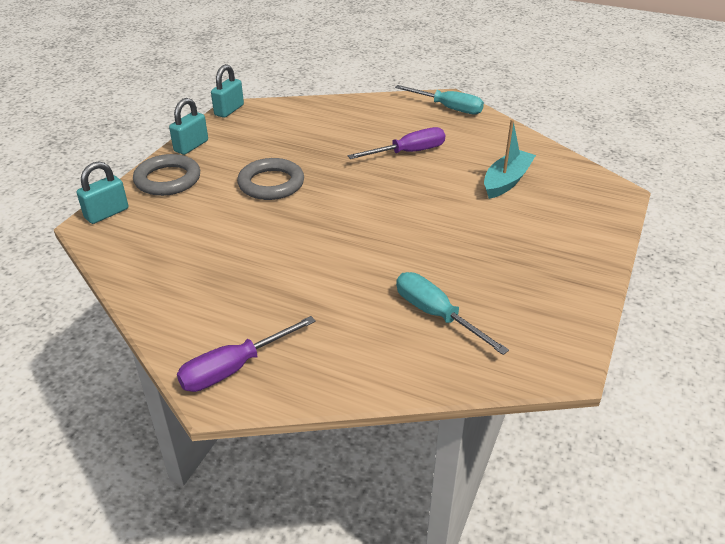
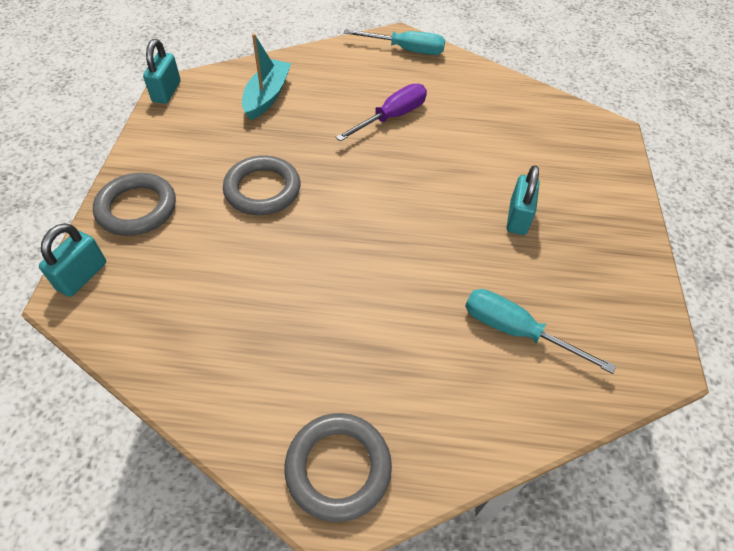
camera: 20 degrees left, 15 degrees up
turquoise padlock [169,98,208,155] -> turquoise padlock moved to [507,165,540,235]
purple screwdriver [177,316,316,392] -> grey ring [284,413,392,522]
turquoise boat [484,119,536,199] -> turquoise boat moved to [242,34,291,120]

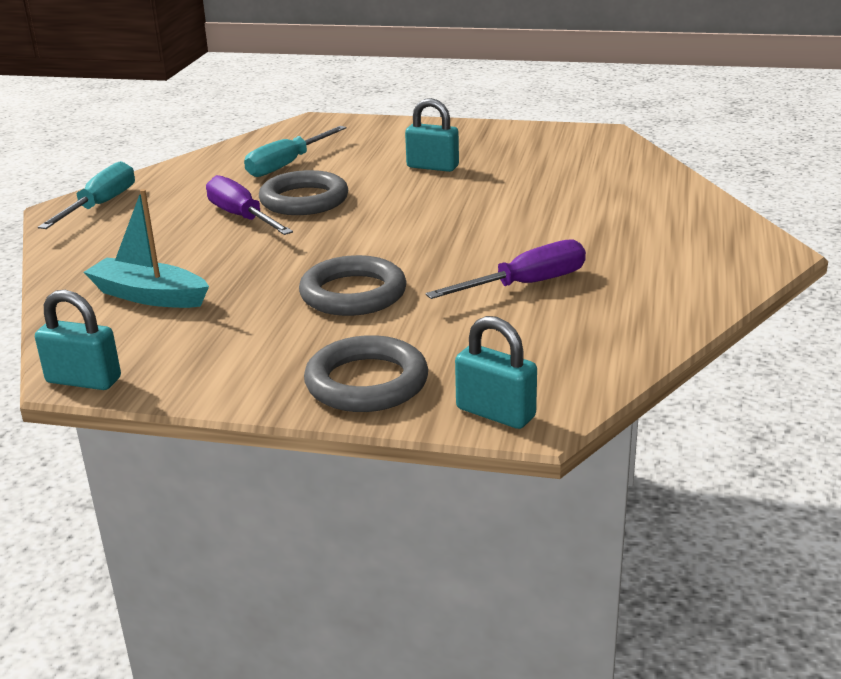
camera: 80 degrees left, 25 degrees down
grey ring [284,413,392,522] -> grey ring moved to [259,170,348,215]
turquoise screwdriver [465,289,616,374] -> turquoise screwdriver moved to [244,126,346,177]
none -> purple screwdriver [425,239,586,299]

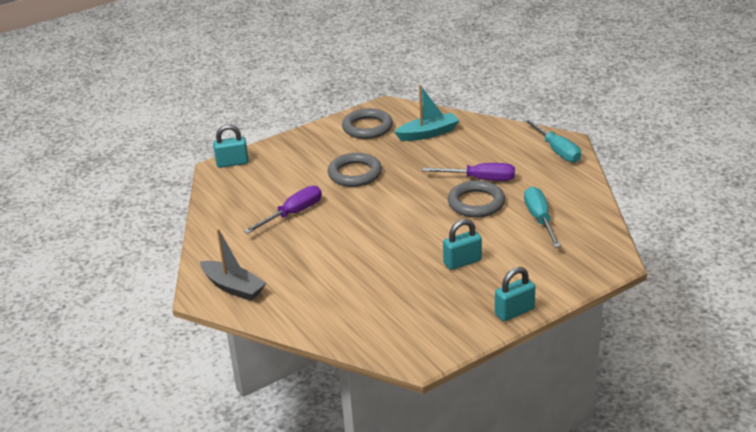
camera: 135 degrees right, 5 degrees up
turquoise padlock [35,290,121,390] -> turquoise padlock moved to [495,267,535,321]
grey ring [304,335,428,412] -> grey ring moved to [342,108,393,139]
purple screwdriver [425,239,586,299] -> purple screwdriver turned 150 degrees counterclockwise [244,186,322,234]
none -> grey boat [200,229,266,301]

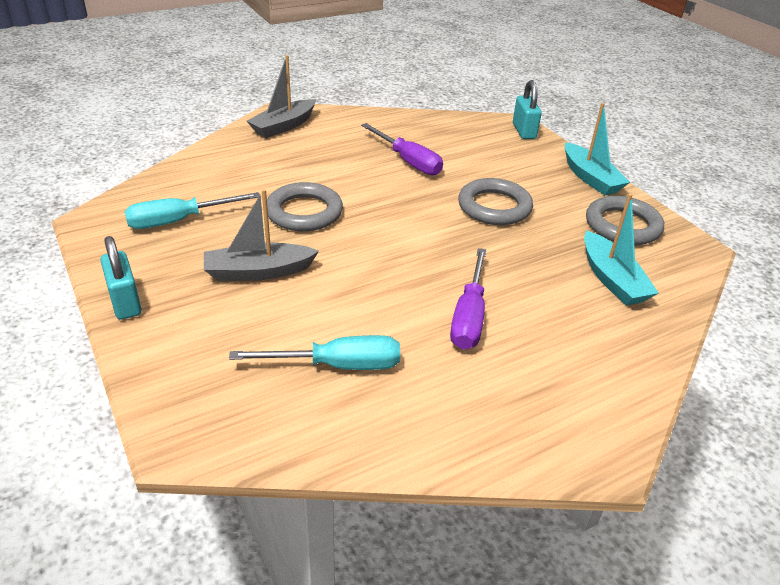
camera: 90 degrees right, 5 degrees up
turquoise padlock [443,219,482,270] -> grey boat [204,189,319,281]
grey ring [448,180,505,218] -> grey ring moved to [267,182,343,231]
turquoise screwdriver [523,118,581,163] -> turquoise screwdriver moved to [124,192,260,229]
none -> turquoise boat [565,103,630,195]

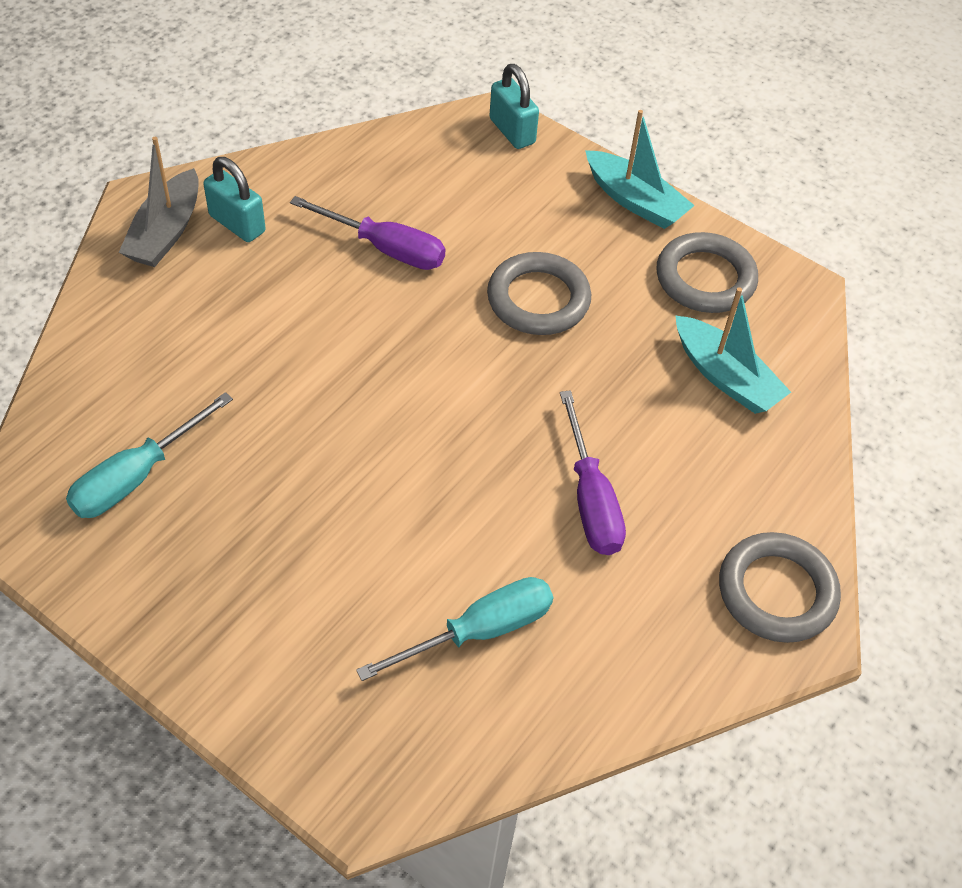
camera: 25 degrees left, 15 degrees up
turquoise padlock [100,236,142,320] -> turquoise padlock moved to [203,157,266,242]
grey boat [204,189,319,281] -> none
grey ring [267,182,343,231] -> grey ring moved to [719,532,841,643]

